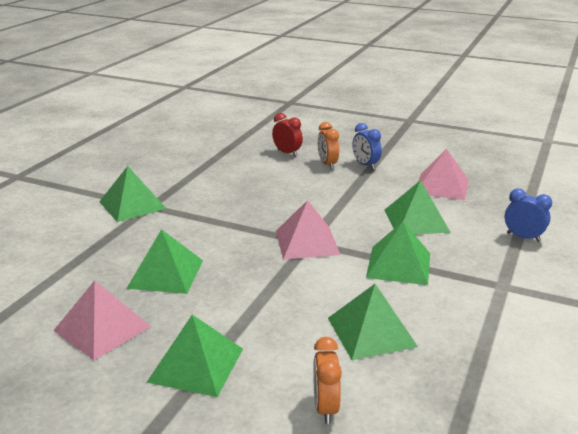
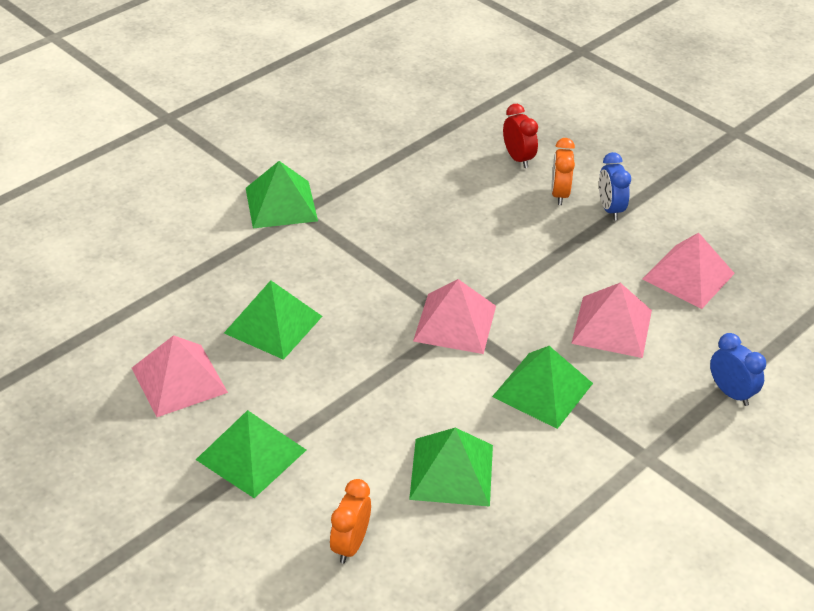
camera: 20 degrees right, 15 degrees up
green pyramid [385,180,451,235] -> pink pyramid [571,283,652,358]

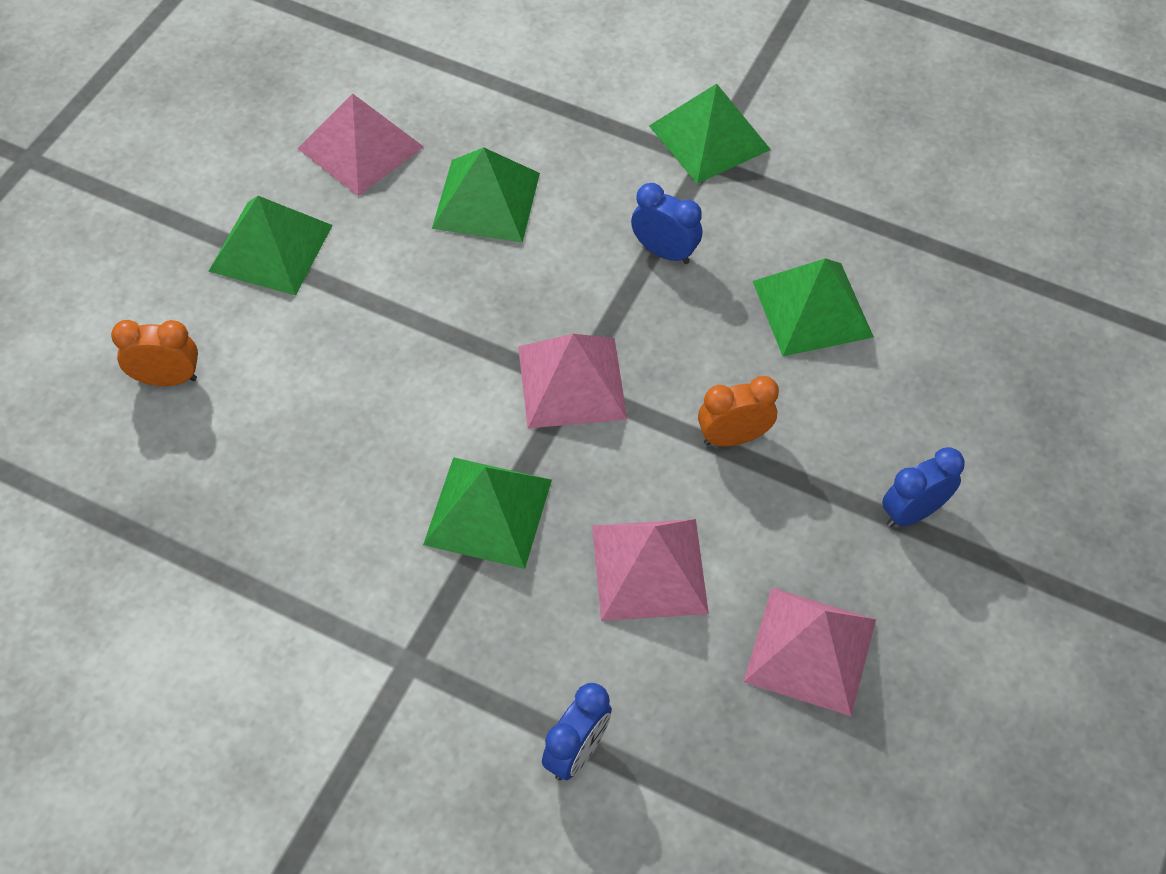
camera: 70 degrees right, 15 degrees up
green pyramid [409,428,493,507] -> green pyramid moved to [753,259,874,356]
red clock [503,104,538,168] -> none
orange clock [551,138,575,205] -> orange clock moved to [698,376,779,446]
none -> blue clock [631,183,702,264]

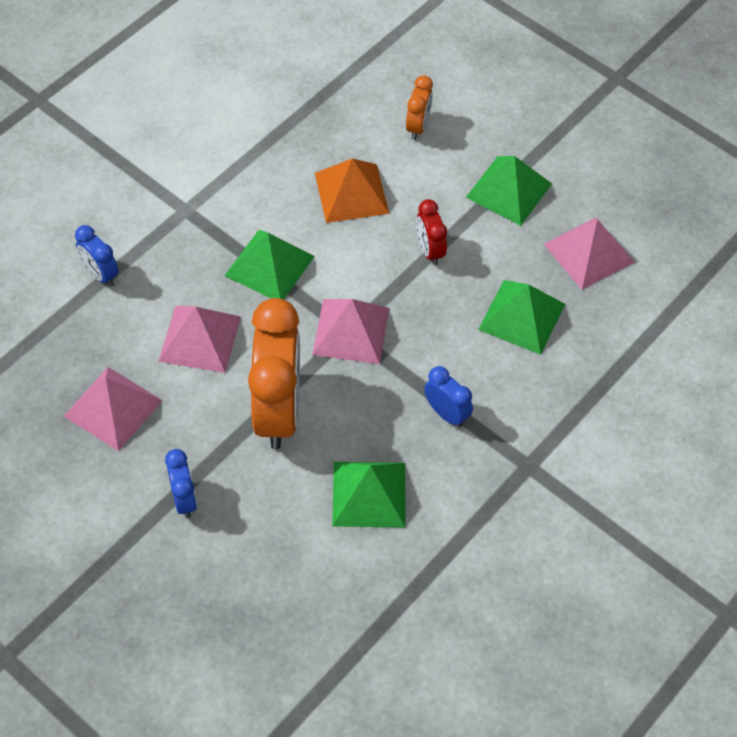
camera: 105 degrees right, 0 degrees up
blue clock [631,183,702,264] -> blue clock turned 90 degrees counterclockwise [424,366,473,427]
green pyramid [649,84,771,184] -> none
orange clock [698,376,779,446] -> orange clock [248,298,300,449], size x2.13
none -> orange pyramid [315,158,389,223]
none -> red clock [416,199,447,265]

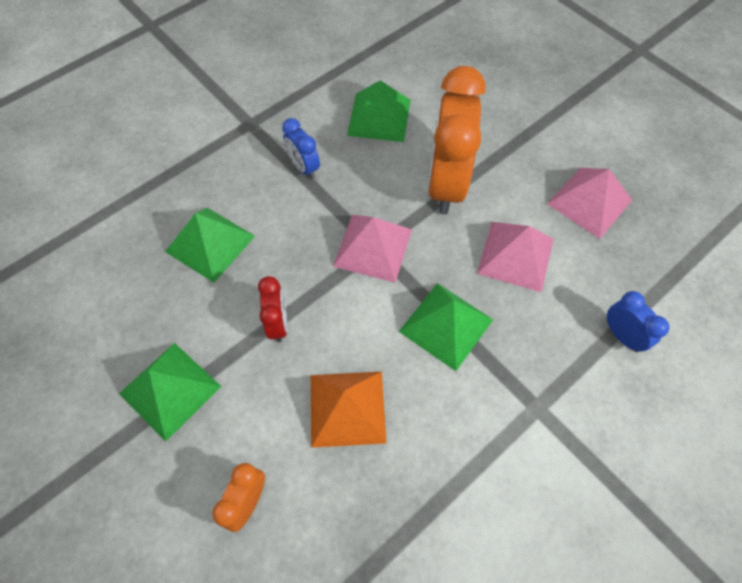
camera: 170 degrees left, 5 degrees up
blue clock [165,449,197,518] -> none
pink pyramid [544,217,634,290] -> none

